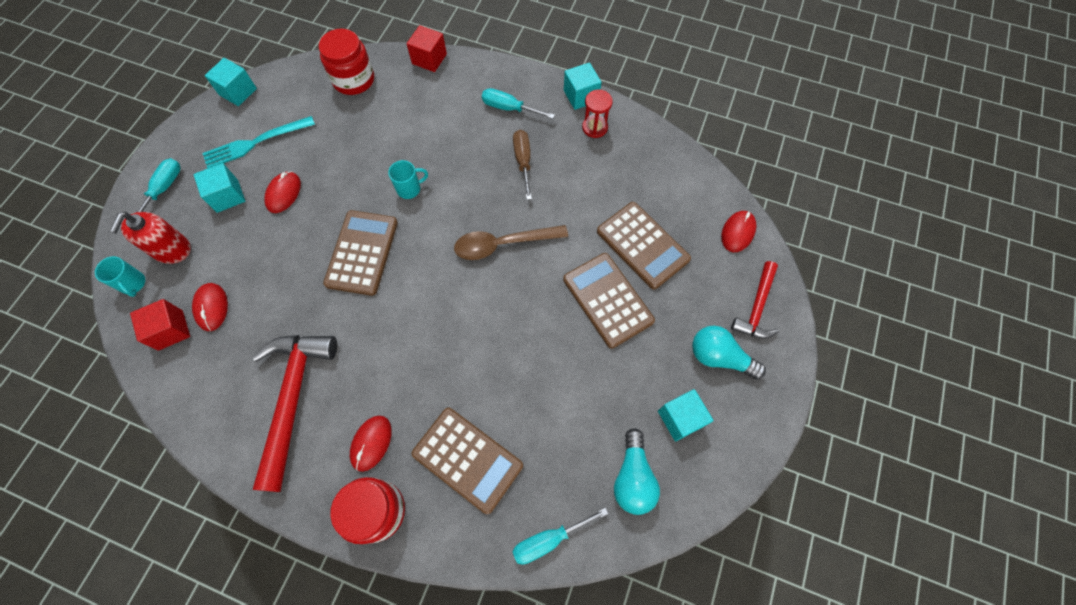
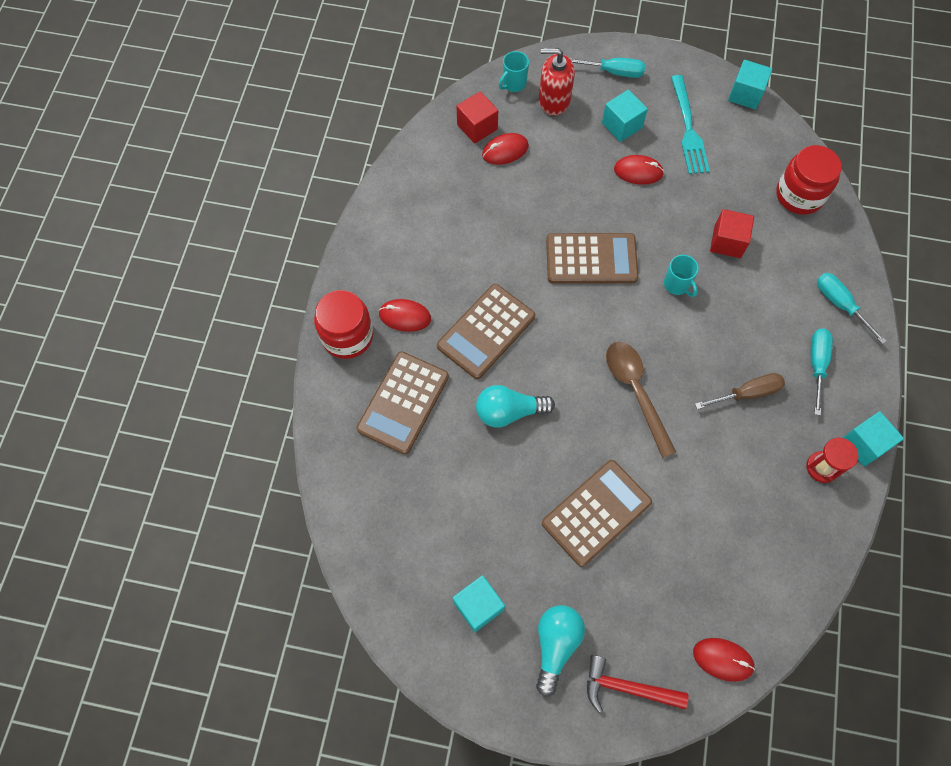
camera: 80 degrees right, 0 degrees up
turquoise fork [202,116,315,168] -> turquoise fork turned 150 degrees counterclockwise [671,75,710,174]
red hammer [252,335,337,492] -> none
red cube [406,25,447,72] -> red cube moved to [710,209,754,258]
turquoise screwdriver [512,507,609,565] -> turquoise screwdriver moved to [817,273,887,344]
brown calculator [597,202,691,289] -> brown calculator moved to [437,284,535,379]
turquoise light bulb [614,428,660,515] -> turquoise light bulb moved to [476,385,555,427]

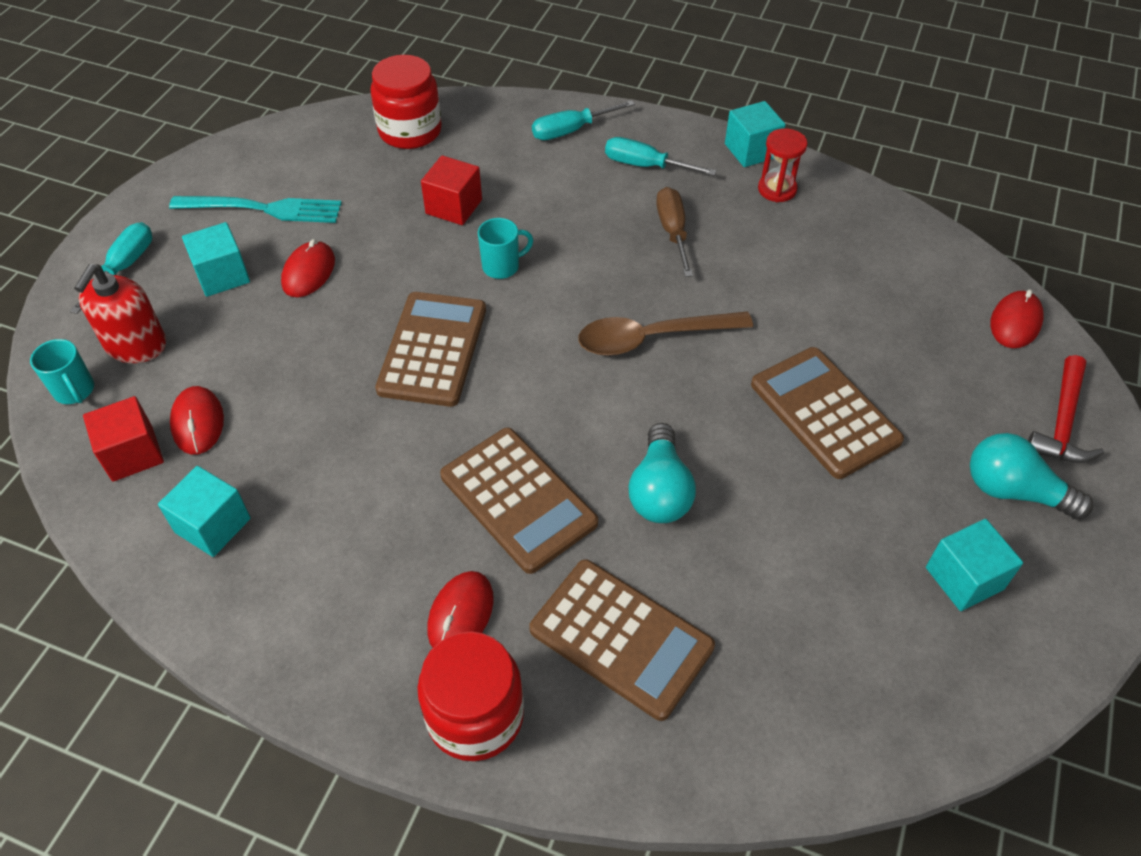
camera: 80 degrees left, 15 degrees down
turquoise cube [728,60,772,109] -> turquoise cube moved to [158,466,251,557]

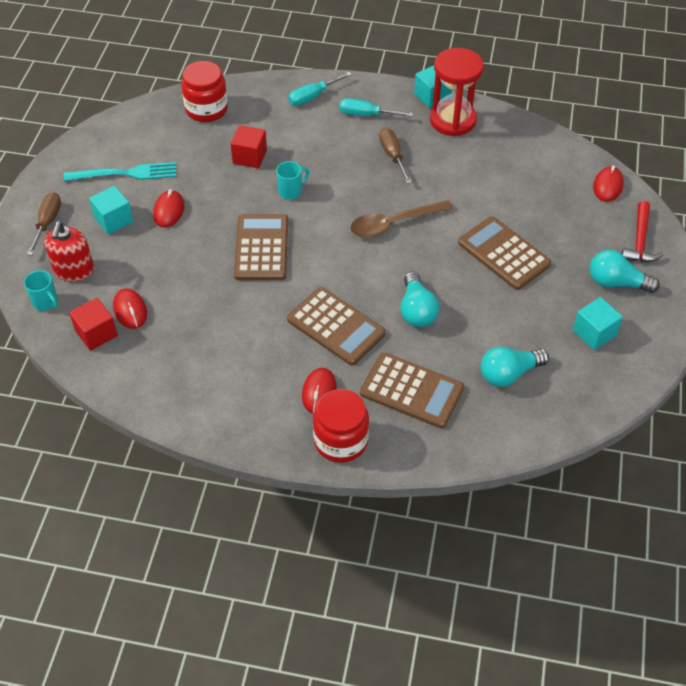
camera: 10 degrees left, 0 degrees up
turquoise screwdriver [70,222,152,314] -> brown screwdriver [27,193,61,256]
turquoise cube [158,466,251,557] -> none
red hourglass [758,128,808,202] -> red hourglass [430,48,483,136], size x1.87
none -> turquoise light bulb [481,346,549,387]

